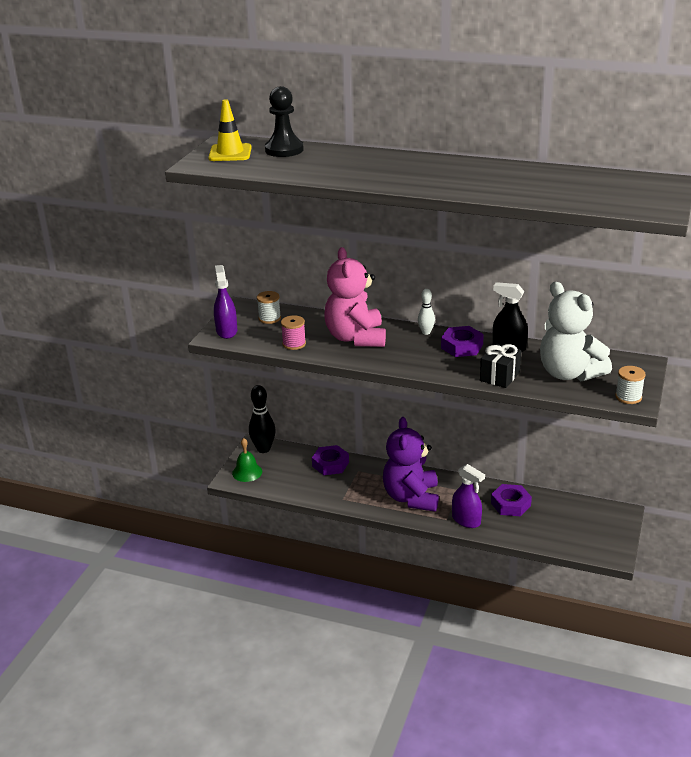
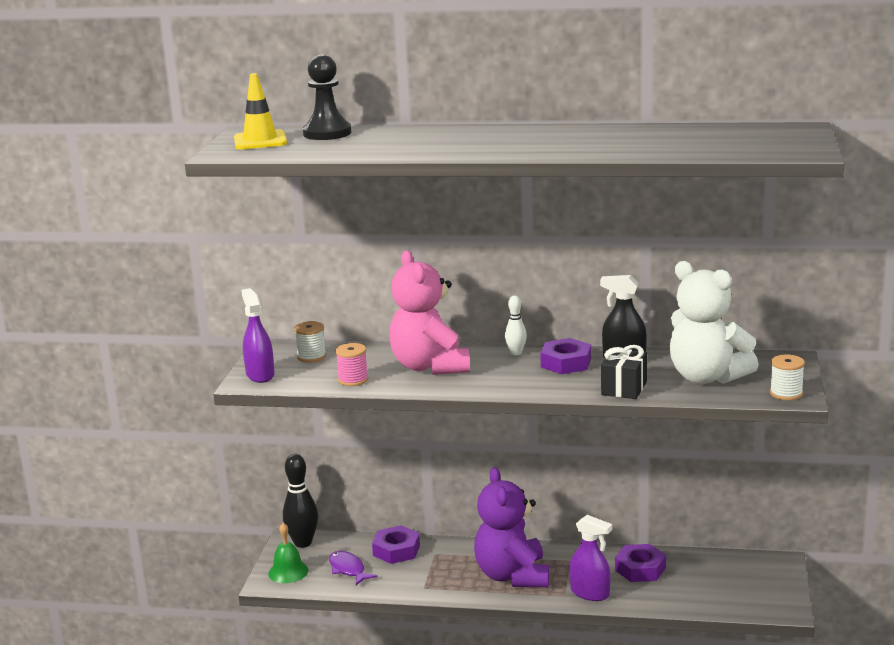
camera: 10 degrees left, 10 degrees down
none -> purple fish [329,551,377,585]

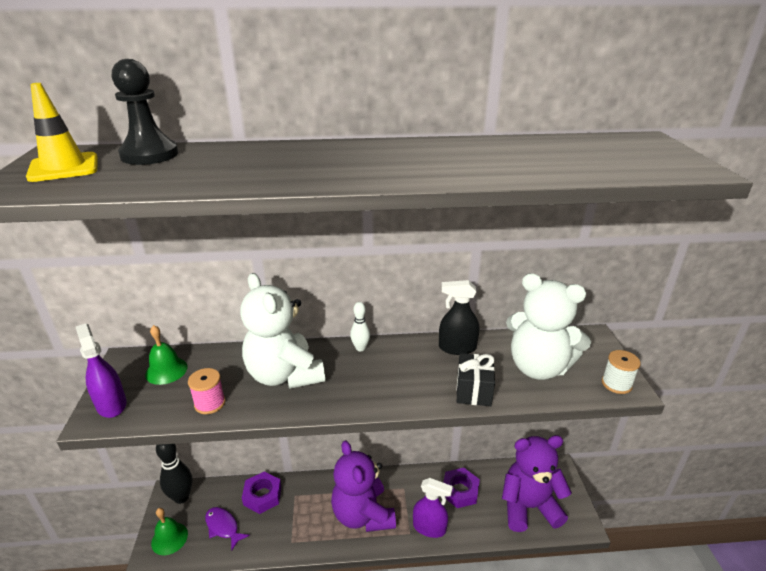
camera: 15 degrees left, 10 degrees up
white spool [294,321,326,363] -> green bell [145,325,188,385]
pink teddy bear [389,250,470,375] -> white teddy bear [240,273,325,389]
purple nut [540,338,591,374] -> none
none -> purple teddy bear [502,435,572,532]

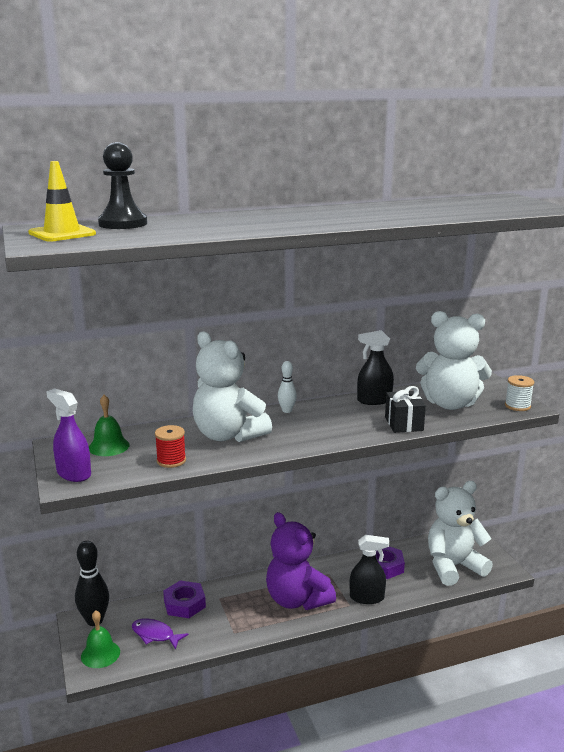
camera: 15 degrees left, 10 degrees down
pink spool [188,368,225,414] -> red spool [155,425,186,468]
purple spray bottle [413,478,453,538] -> black spray bottle [349,535,389,604]
purple teddy bear [502,435,572,532] -> white teddy bear [428,481,493,586]

